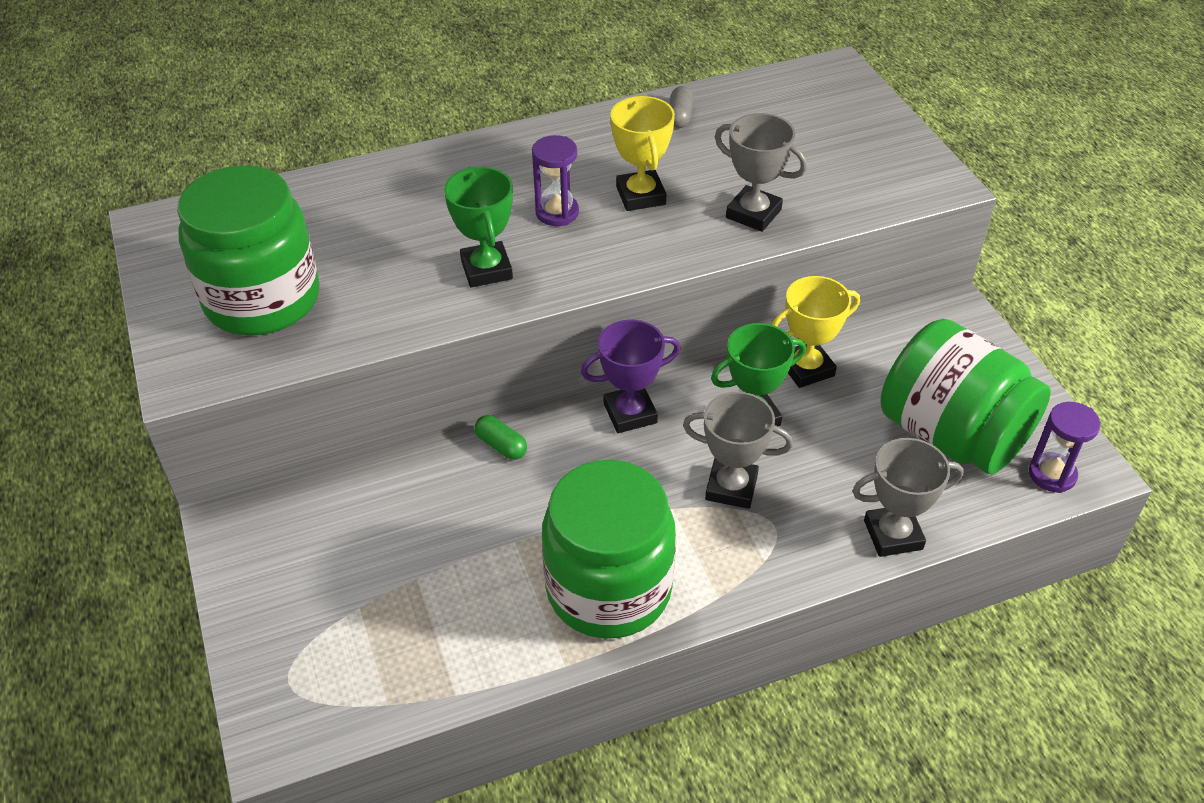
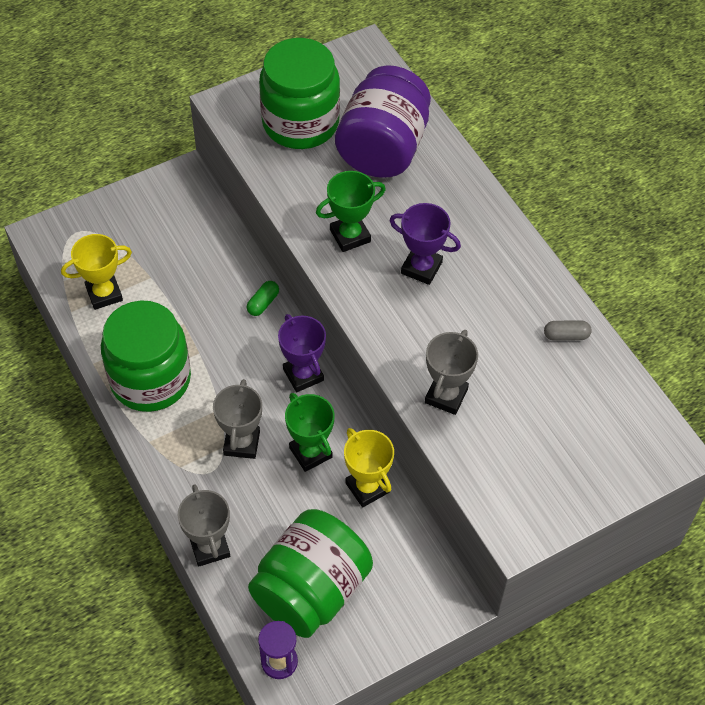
camera: 80 degrees right, 10 degrees up
purple hourglass [532,135,579,226] -> purple trophy [389,203,461,285]
yellow trophy [610,96,675,211] -> yellow trophy moved to [61,234,132,310]
none -> purple jar [335,65,431,178]

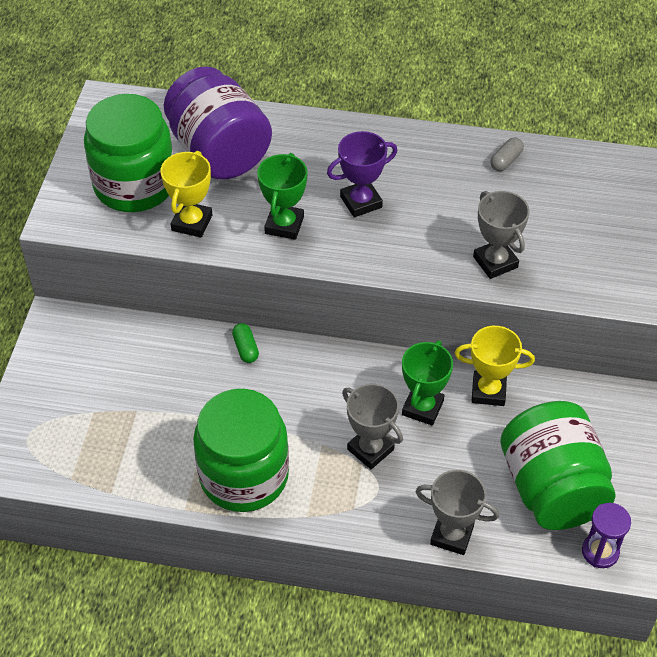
camera: 50 degrees left, 5 degrees down
yellow trophy [61,234,132,310] -> yellow trophy moved to [160,151,213,237]
purple trophy [278,314,326,392] -> none
green trophy [285,393,335,472] -> green trophy turned 75 degrees counterclockwise [402,340,453,426]

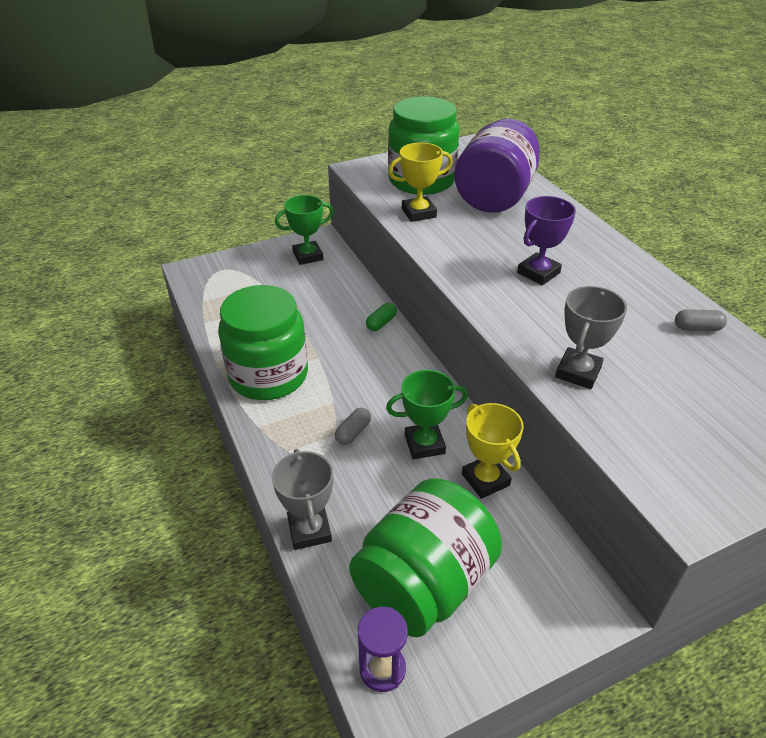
camera: 55 degrees right, 10 degrees down
green trophy [257,153,308,240] -> green trophy moved to [275,195,334,265]
purple trophy [327,131,397,217] -> purple trophy turned 75 degrees counterclockwise [517,196,576,285]
grey trophy [342,384,403,469] -> grey capsule [335,408,371,445]

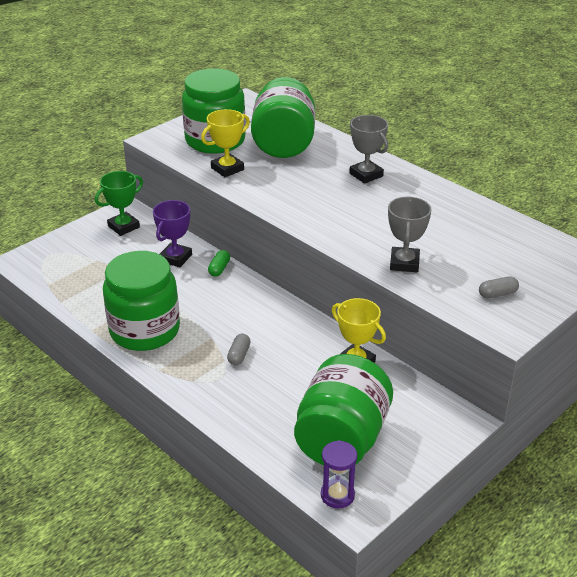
camera: 20 degrees left, 5 degrees down
grey trophy [272,449,333,550] -> grey trophy moved to [349,115,388,184]
green trophy [386,370,468,459] -> none
purple jar [454,118,539,213] -> green jar [251,77,315,158]
purple trophy [517,196,576,285] -> purple trophy moved to [153,200,192,267]
grey capsule [675,309,727,331] -> grey capsule moved to [479,276,519,298]

